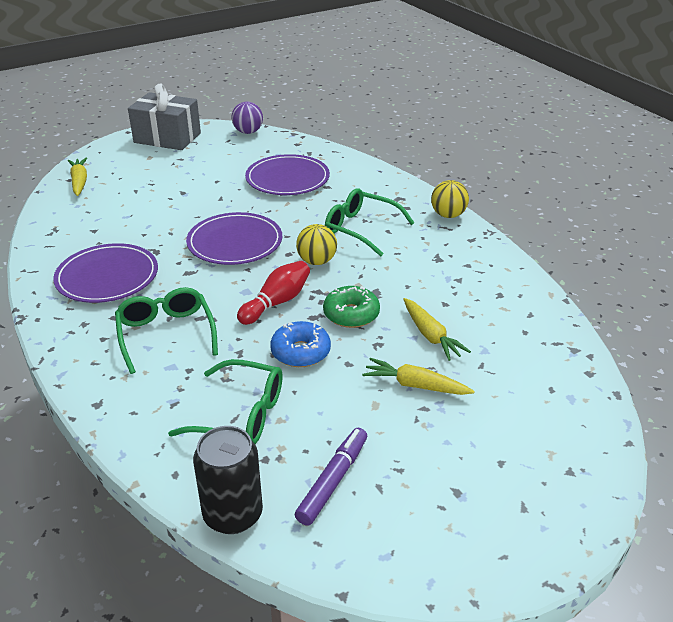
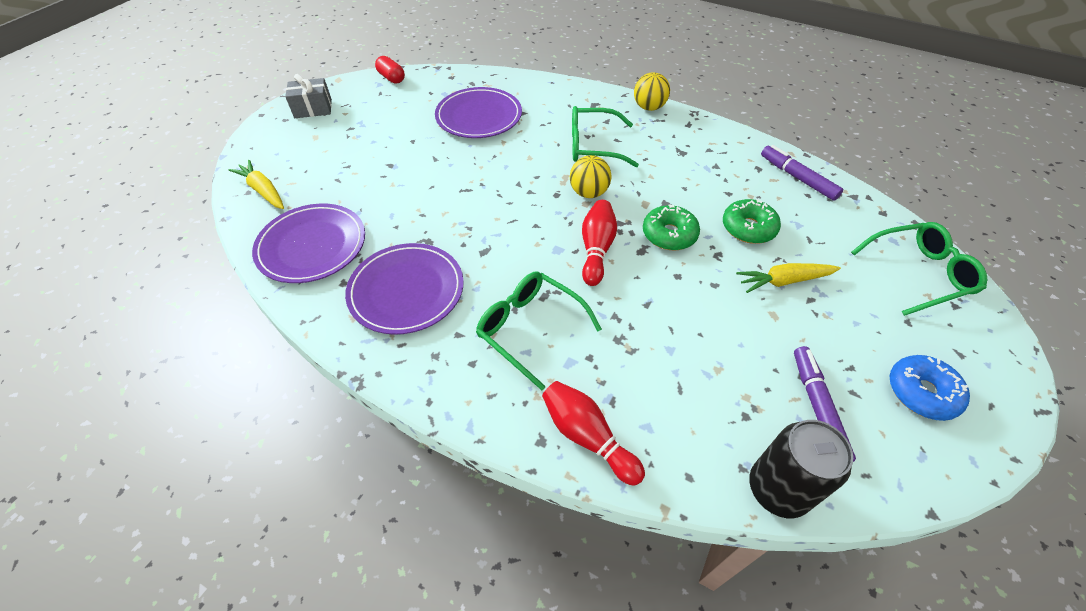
camera: 30 degrees left, 15 degrees up
grey gift [128,84,201,150] -> grey gift [285,74,332,118], size x0.59
green glasses [168,359,283,444] -> green glasses moved to [851,222,988,316]
purple plate [186,212,282,265] -> purple plate moved to [252,204,365,283]
purple ball [232,102,263,134] -> red capsule [375,56,405,84]
blue donut [270,321,331,367] -> blue donut moved to [890,355,970,421]
yellow carrot [403,298,471,361] -> green donut [723,199,781,244]
none -> red bowling pin [542,381,645,486]
none -> purple marker [761,145,843,201]

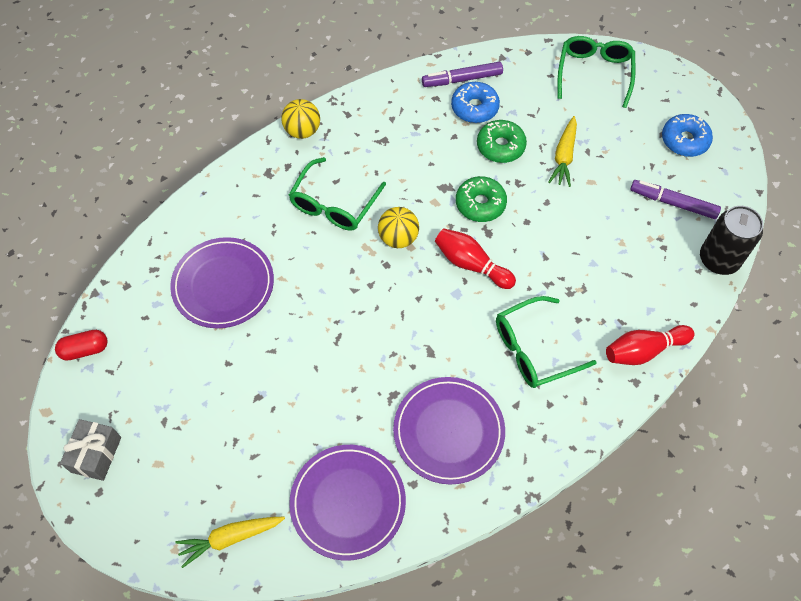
camera: 65 degrees left, 10 degrees up
none -> blue donut [451,82,500,123]

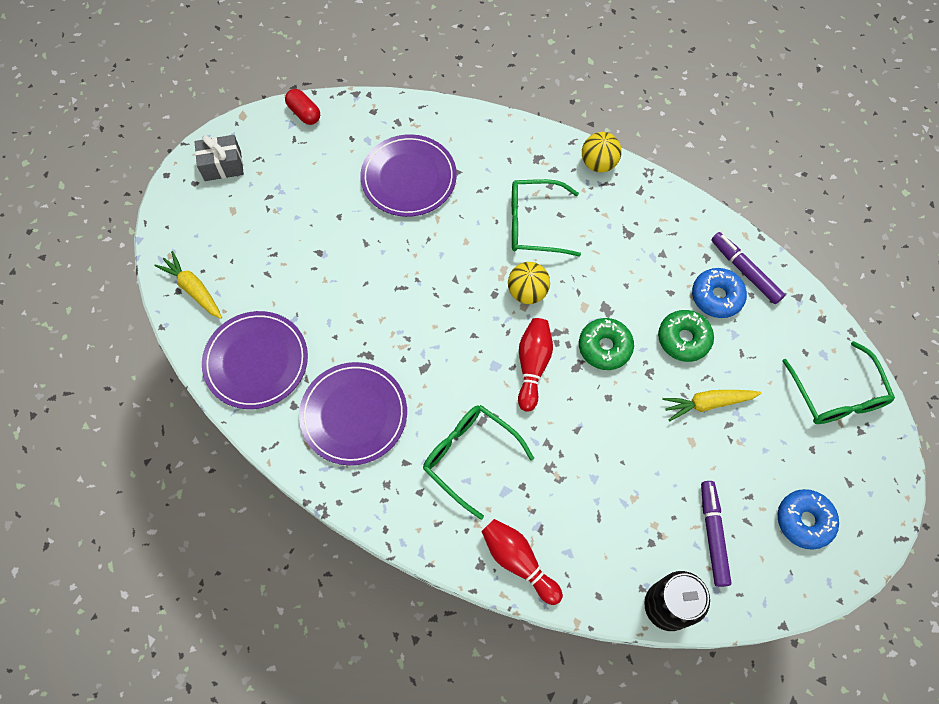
camera: 65 degrees right, 5 degrees up
green glasses [557,36,635,108] -> green glasses turned 90 degrees clockwise [782,341,895,424]

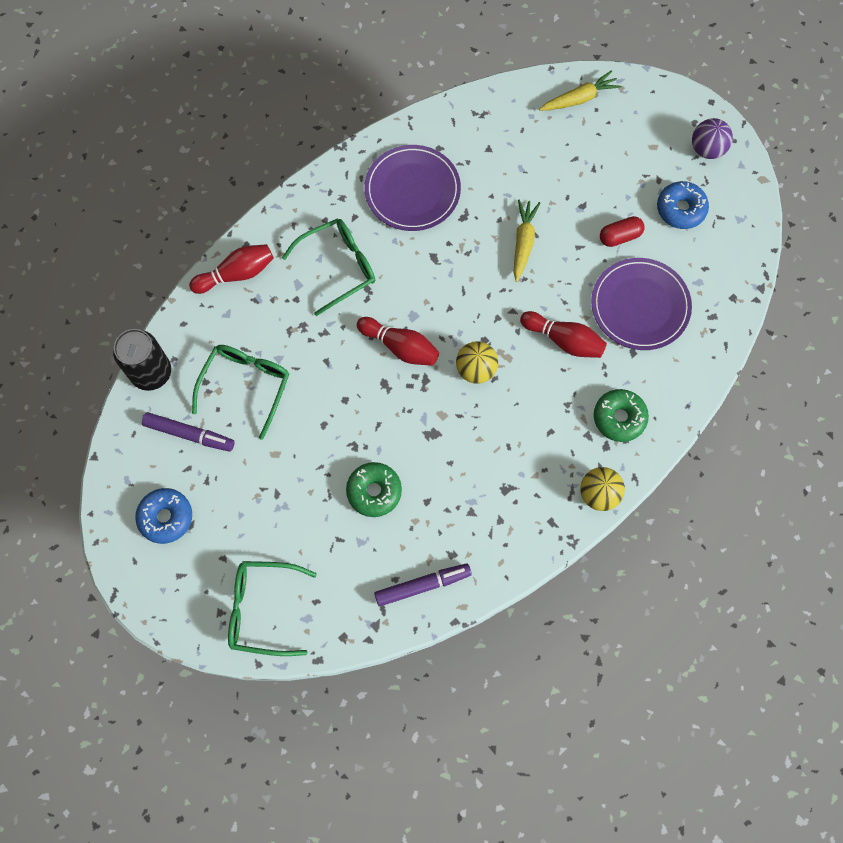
camera: 110 degrees right, 5 degrees up
grey gift [195,135,244,181] -> purple ball [692,118,733,159]
purple plate [202,311,308,409] -> none
red capsule [285,89,320,125] -> red capsule moved to [600,216,644,247]
green glasses [512,179,581,257] -> green glasses moved to [192,345,289,440]
green donut [579,318,634,370] -> green donut moved to [594,389,649,442]
yellow carrot [662,390,761,421] -> yellow carrot moved to [513,199,540,282]
blue donut [692,268,747,318] -> blue donut moved to [657,181,709,229]
none -> red bowling pin [520,311,607,358]

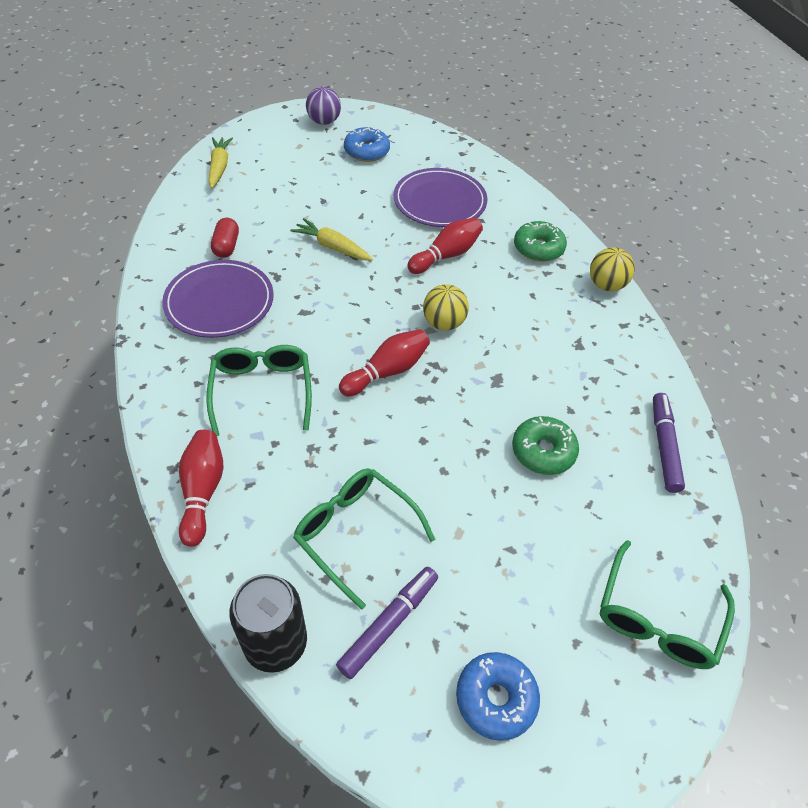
camera: 70 degrees left, 20 degrees down
red capsule [600,216,644,247] -> red capsule moved to [211,218,239,258]

